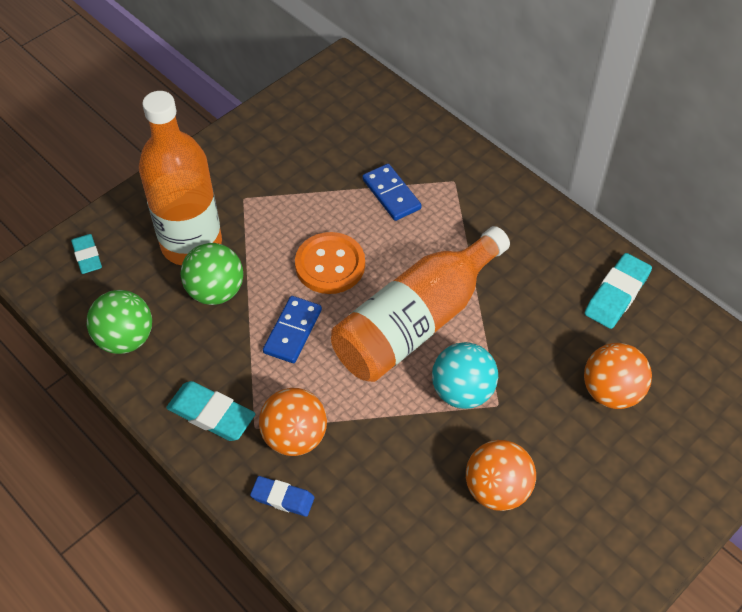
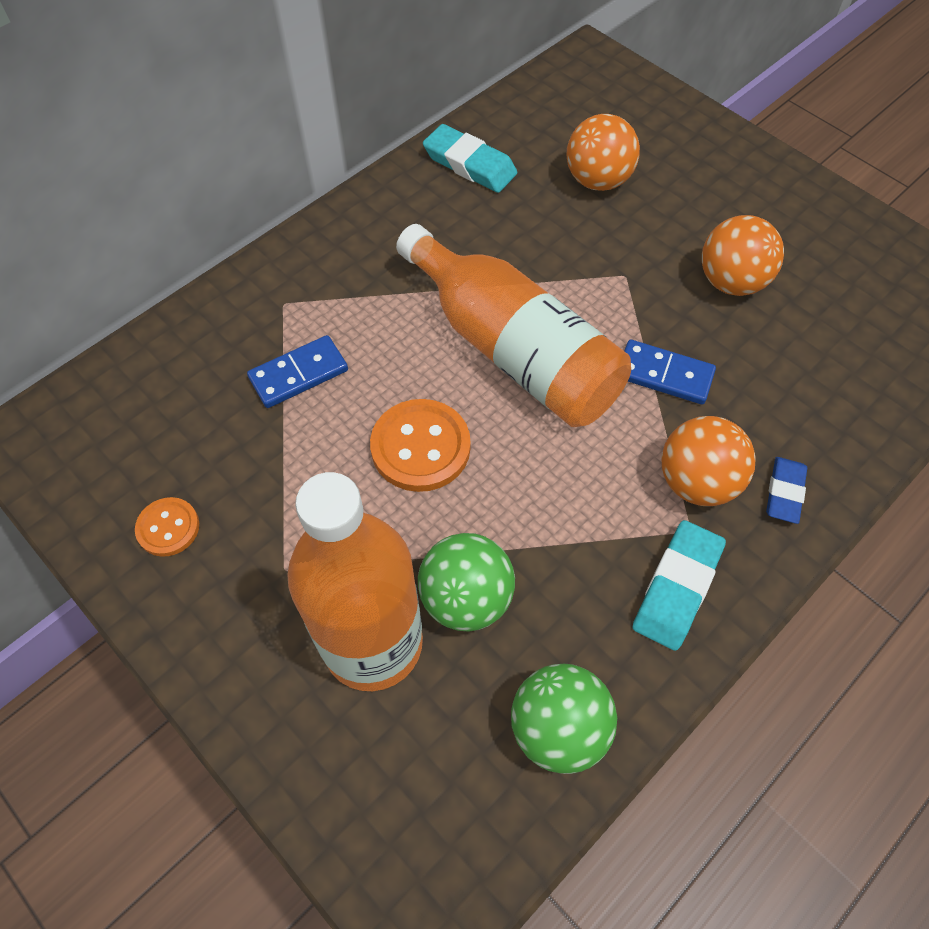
camera: 90 degrees left, 5 degrees up
turquoise eraser [71,234,102,274] -> none
blue domino [263,296,322,363] -> blue domino moved to [624,340,716,405]
turquoise ball [432,342,498,409] -> none
none -> orange button [135,497,199,557]

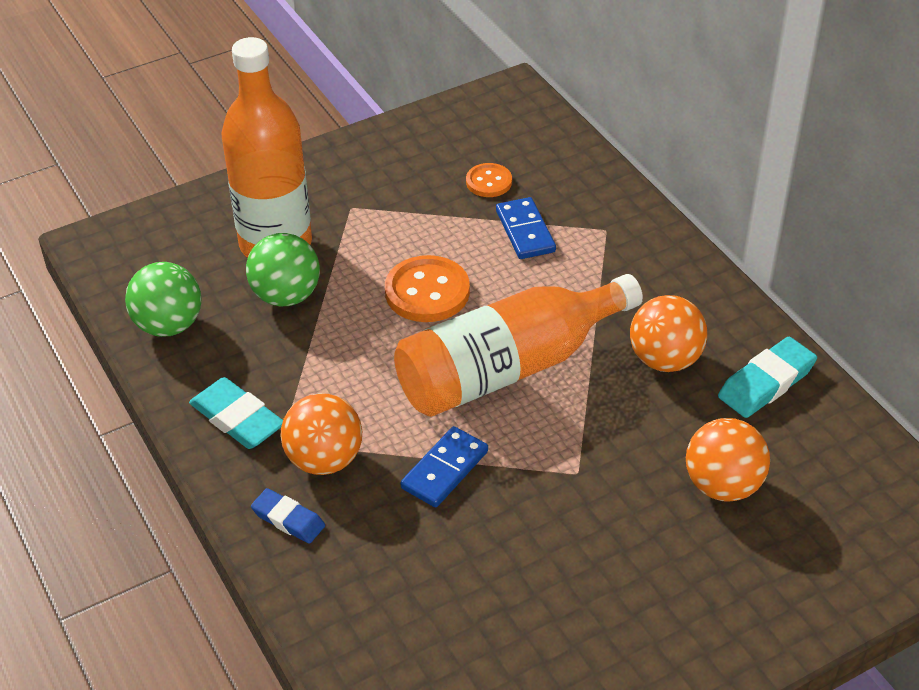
camera: 105 degrees right, 15 degrees down
orange button [135,497,199,557] -> orange button moved to [466,163,512,197]
orange ball [702,215,784,296] -> orange ball moved to [630,295,707,372]

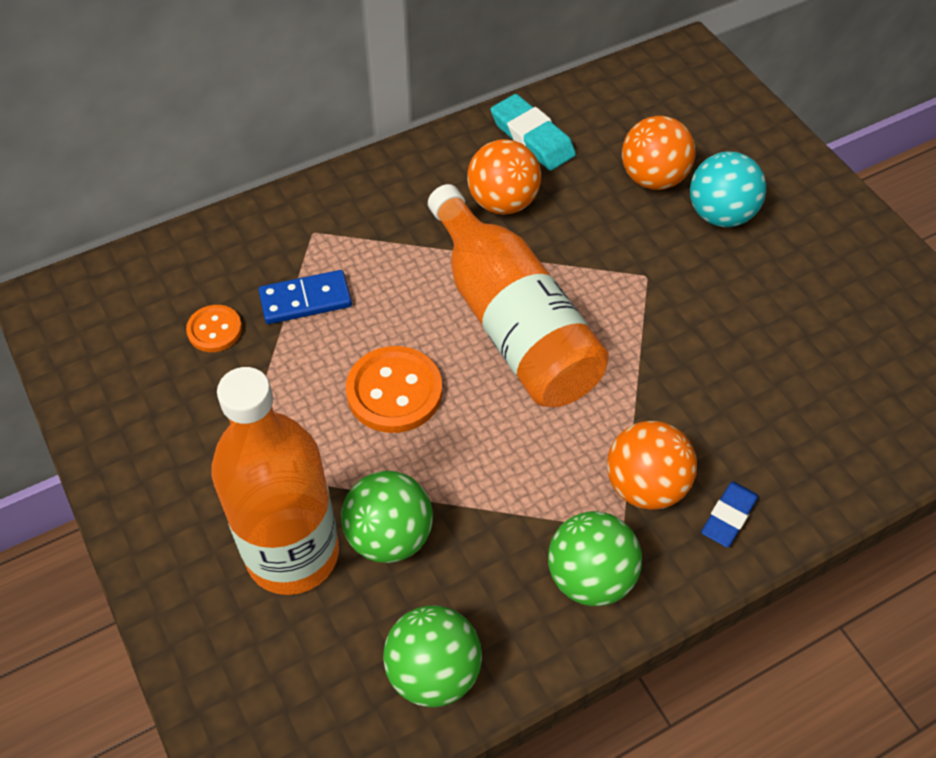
camera: 90 degrees left, 10 degrees up
turquoise eraser [189,377,283,449] -> green ball [548,511,642,606]
blue domino [400,426,488,508] -> none
none -> turquoise ball [690,152,766,227]

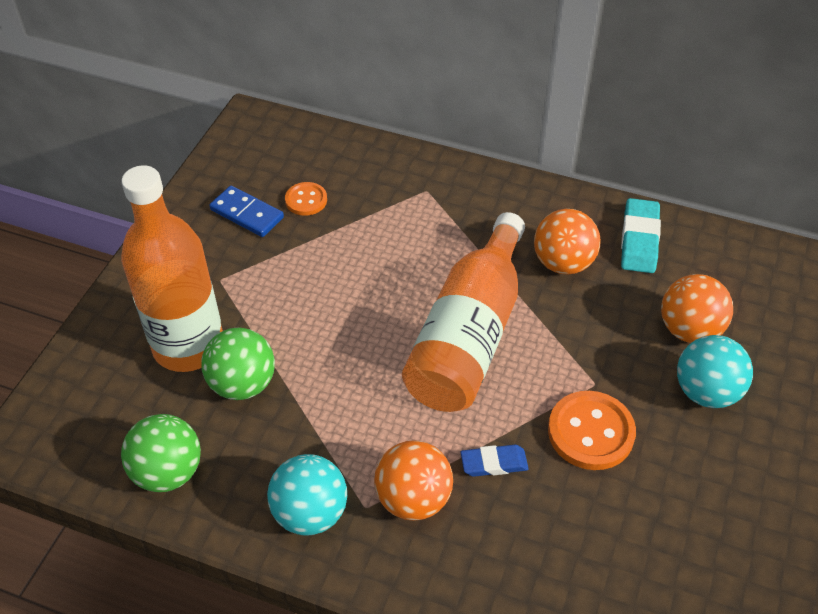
camera: 50 degrees right, 5 degrees down
blue domino [259,270,352,324] -> blue domino moved to [209,186,284,237]
orange button [346,346,442,433] -> orange button moved to [548,391,636,470]
green ball [548,511,642,606] -> turquoise ball [267,454,347,536]
blue eraser [701,482,758,548] -> blue eraser moved to [460,445,529,477]

